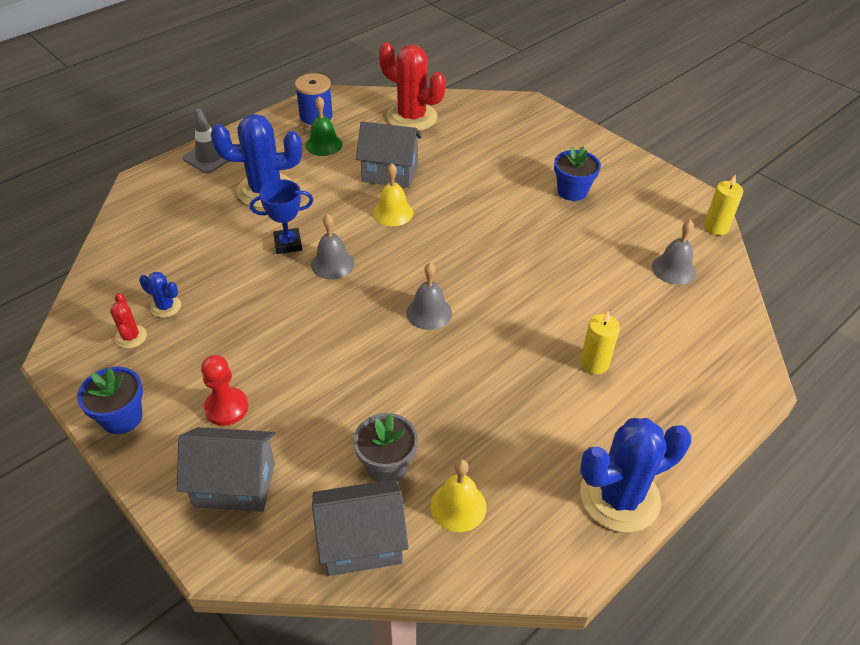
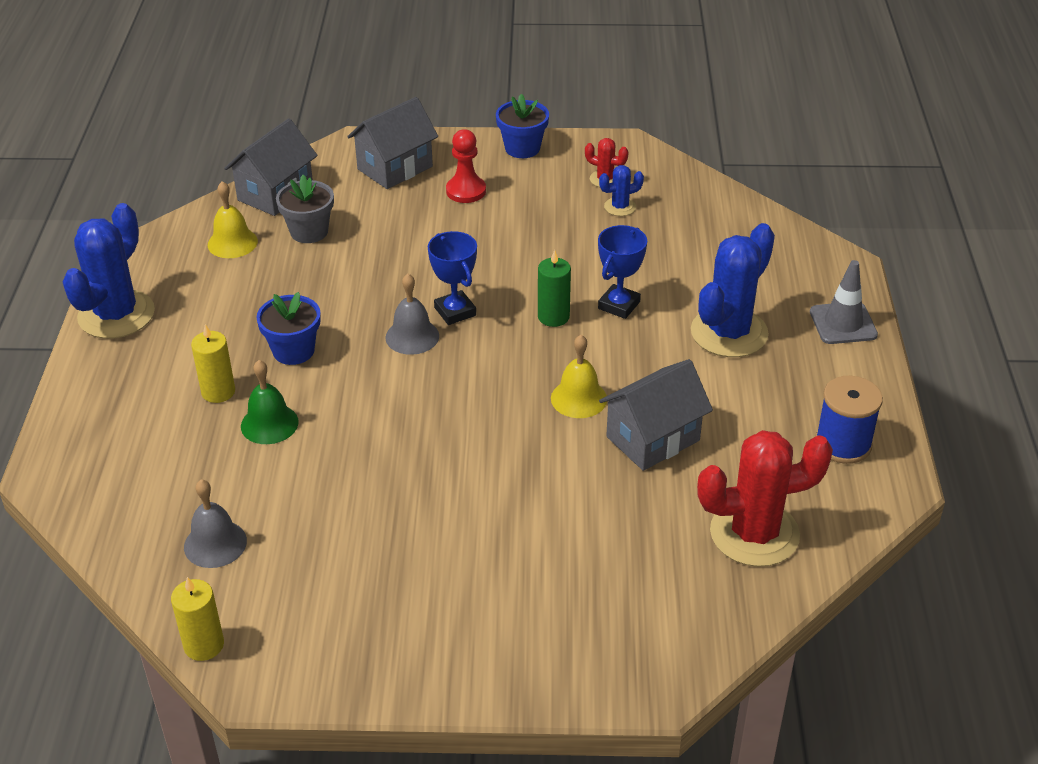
camera: 135 degrees right, 5 degrees down
green bell [305,96,343,156] -> green bell moved to [241,360,299,444]
grey bell [311,214,354,279] -> green candle [538,250,571,327]
blue flower pot [554,146,601,201] -> blue flower pot moved to [256,292,321,365]
none -> blue trophy [428,231,477,325]

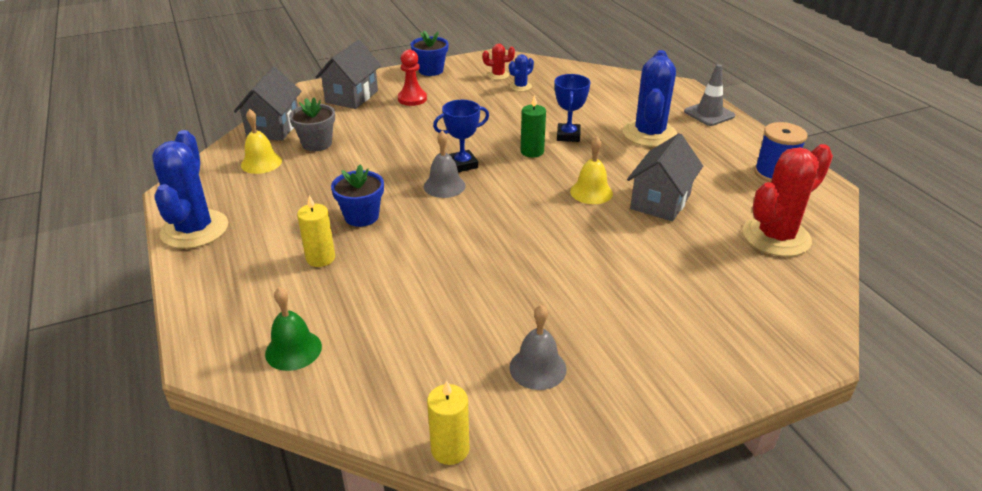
camera: 25 degrees left, 5 degrees down
grey bell [184,479,247,568] -> grey bell moved to [509,305,566,390]
green bell [241,360,299,444] -> green bell moved to [265,287,322,371]
blue trophy [428,231,477,325] -> blue trophy turned 60 degrees counterclockwise [433,100,489,172]

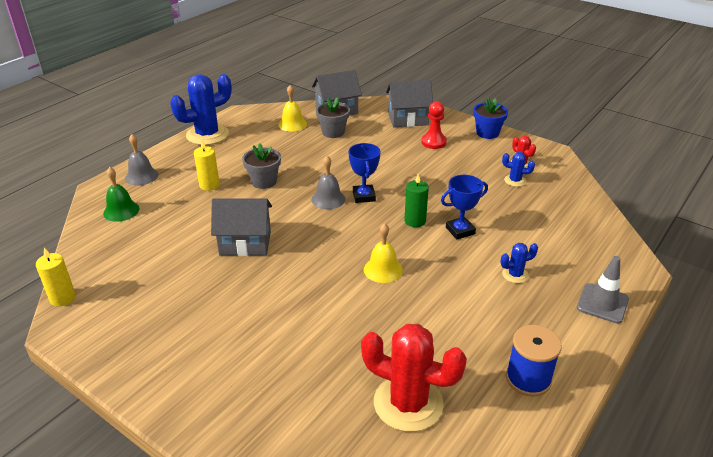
camera: 60 degrees right, 0 degrees up
blue flower pot [331,165,384,227] -> grey flower pot [242,143,281,189]
blue trophy [433,100,489,172] -> blue trophy turned 45 degrees clockwise [348,143,380,203]
grey bell [509,305,566,390] -> grey bell moved to [125,134,159,186]
blue cactus [623,50,677,147] -> blue cactus [501,243,538,283], size x0.46
grey house [627,133,703,222] -> grey house moved to [211,199,272,256]

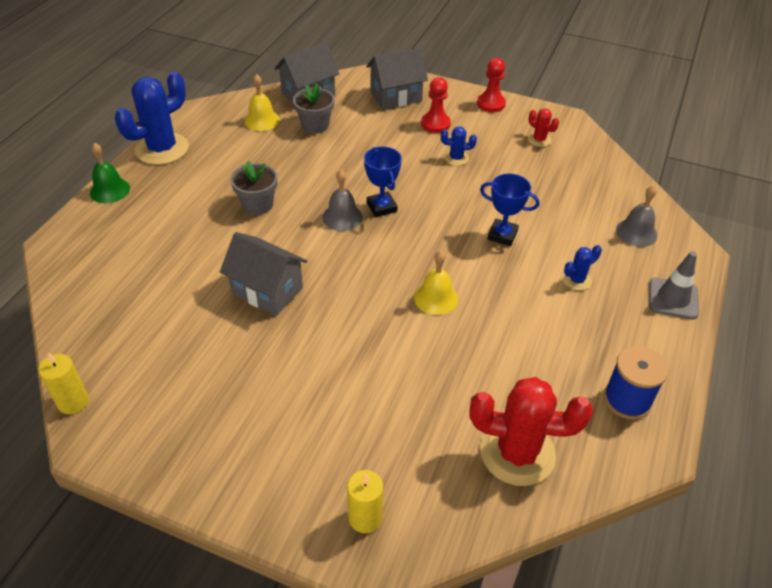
camera: 15 degrees left, 10 degrees up
green bell [103,167,139,222] -> green bell moved to [90,143,130,203]
grey bell [125,134,159,186] -> grey bell moved to [616,185,657,247]
yellow candle [194,140,220,191] -> yellow candle moved to [347,470,383,533]
grey house [211,199,272,256] -> grey house turned 45 degrees clockwise [220,232,307,316]
green candle [404,174,429,227] -> none
blue trophy [441,175,488,240] -> blue trophy turned 60 degrees clockwise [480,174,539,246]
blue flower pot [473,98,508,139] -> red pawn [477,58,506,112]
blue cactus [502,152,535,187] -> blue cactus moved to [441,126,477,166]

